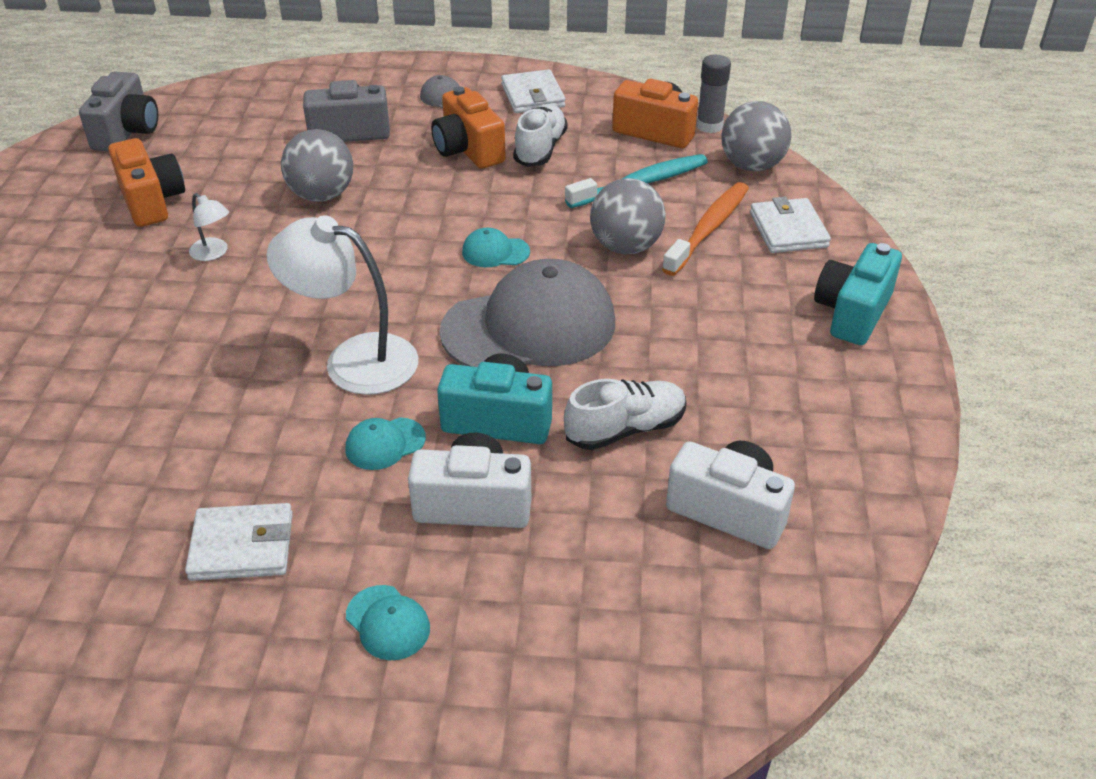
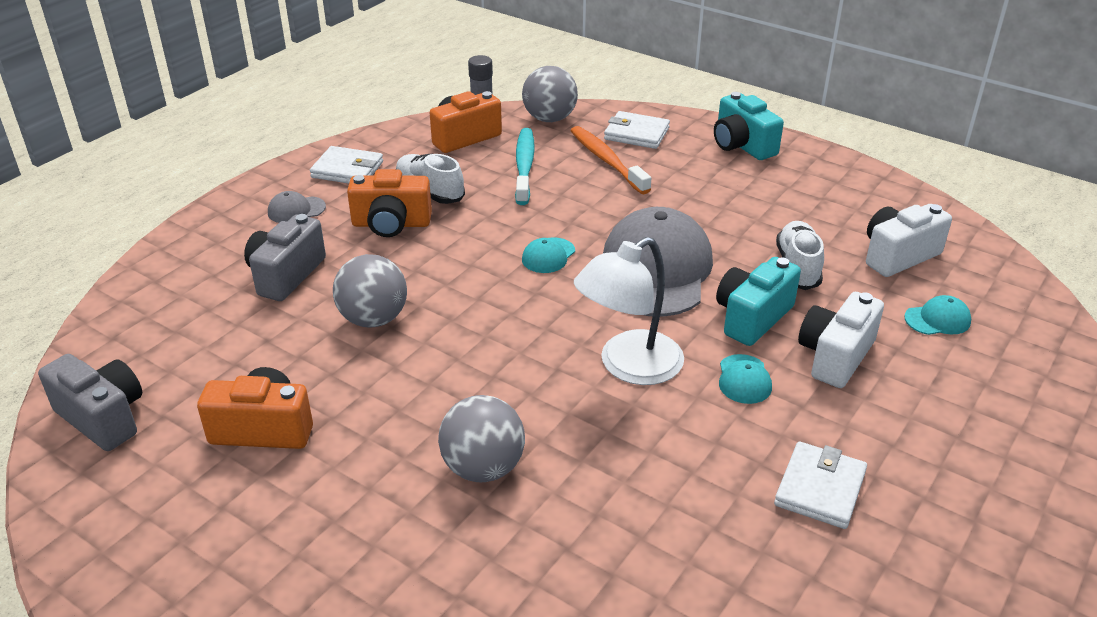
camera: 60 degrees left, 5 degrees down
white lamp [189,193,229,261] -> none
turquoise cap [346,585,430,660] -> turquoise cap moved to [904,295,971,335]
grey ball [590,178,666,255] -> grey ball moved to [438,395,525,482]

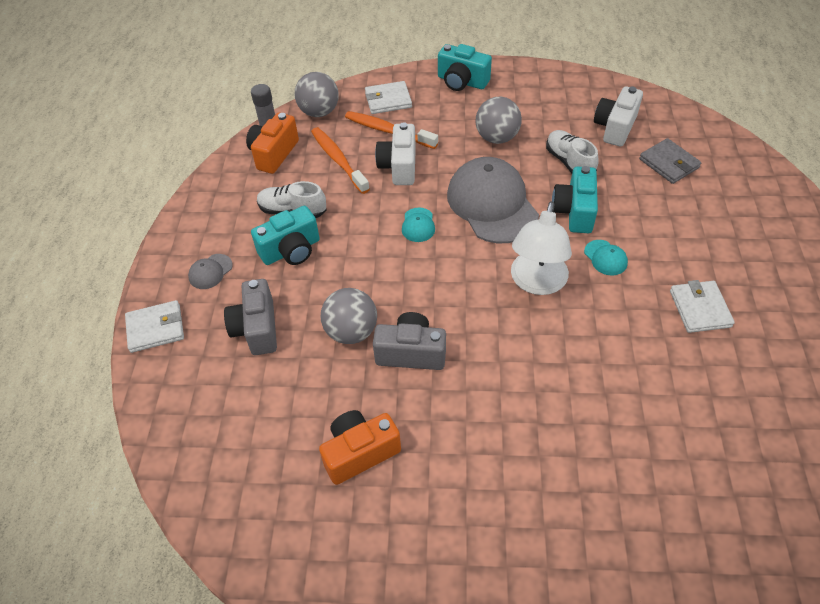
camera: 30 degrees left, 15 degrees up
grey camera [38,354,142,451] -> grey camera moved to [373,312,446,370]
white wallet [310,146,383,184] -> white wallet moved to [125,300,184,353]
orange camera [347,169,432,237] -> turquoise camera [251,206,320,265]
grey ball [438,395,525,482] -> grey ball moved to [475,96,522,144]
turquoise toothbrush [515,128,535,205] -> orange toothbrush [311,127,370,194]
white camera [798,292,884,388] -> white camera moved to [375,122,416,185]
turquoise cap [904,295,971,335] -> grey wallet [639,138,701,184]

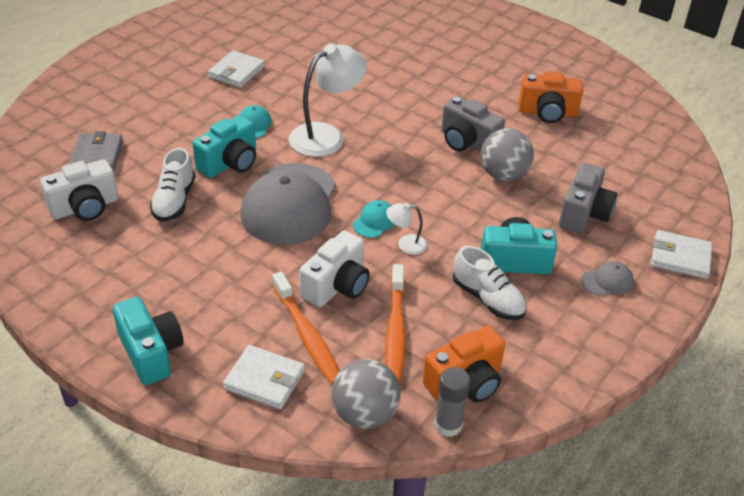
camera: 150 degrees left, 10 degrees down
grey ball [475,96,522,144] -> none
none -> white lamp [386,203,427,255]

